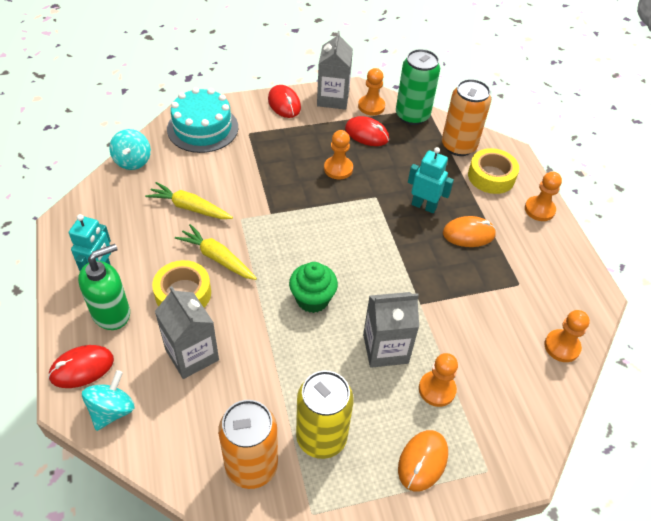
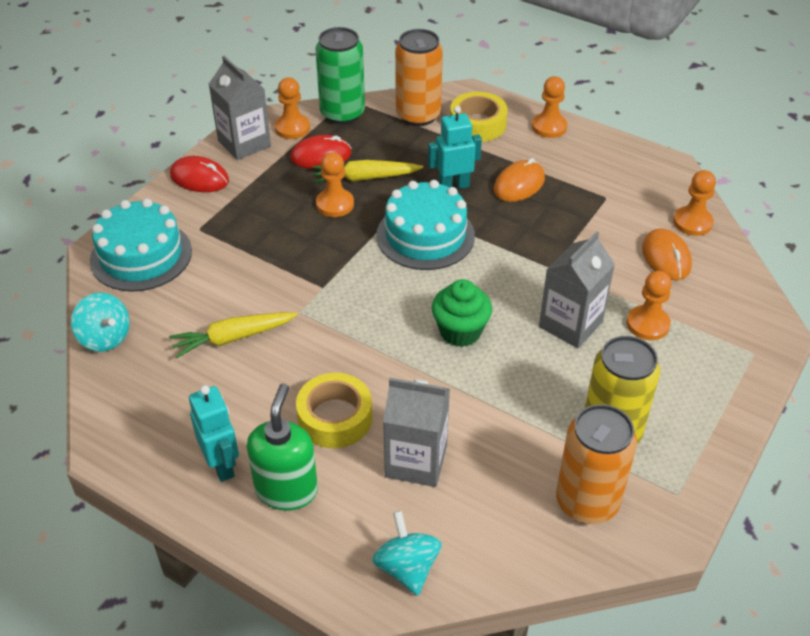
camera: 40 degrees left, 5 degrees down
red mouse [48,345,114,388] -> none
yellow carrot [175,224,257,280] -> yellow carrot moved to [313,160,423,184]
orange mouse [398,430,448,492] -> orange mouse moved to [642,229,692,280]
none -> turquoise cake [376,180,475,270]

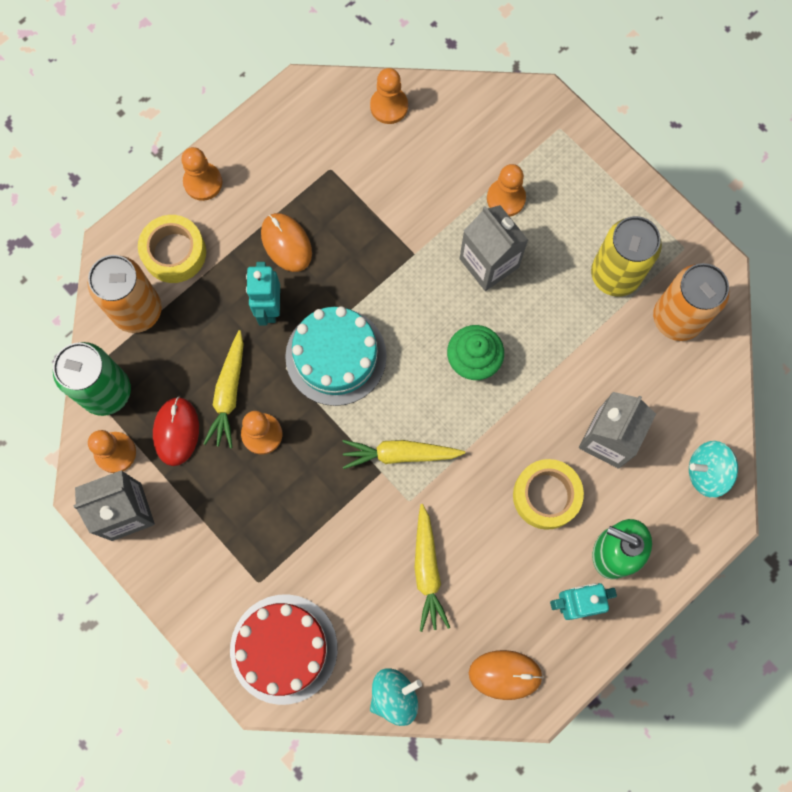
camera: 75 degrees left, 30 degrees up
turquoise cake [90,199,192,292] -> red cake [230,594,338,705]
red mouse [170,156,229,192] -> none
orange mouse [642,229,692,280] -> orange mouse moved to [469,650,543,700]
none -> yellow carrot [342,440,465,469]

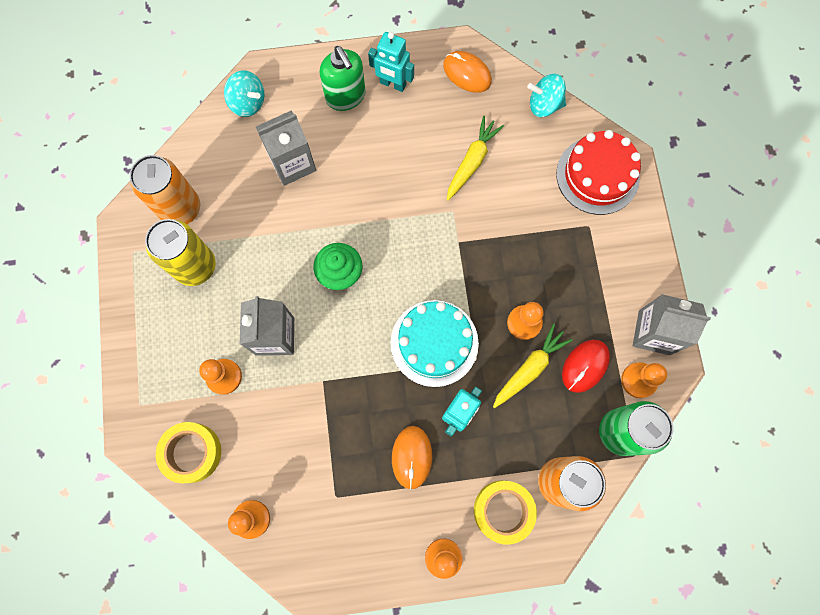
camera: 145 degrees left, 0 degrees up
yellow carrot [342,440,465,469] -> none
yellow tape [513,459,584,530] -> yellow tape moved to [156,422,221,483]

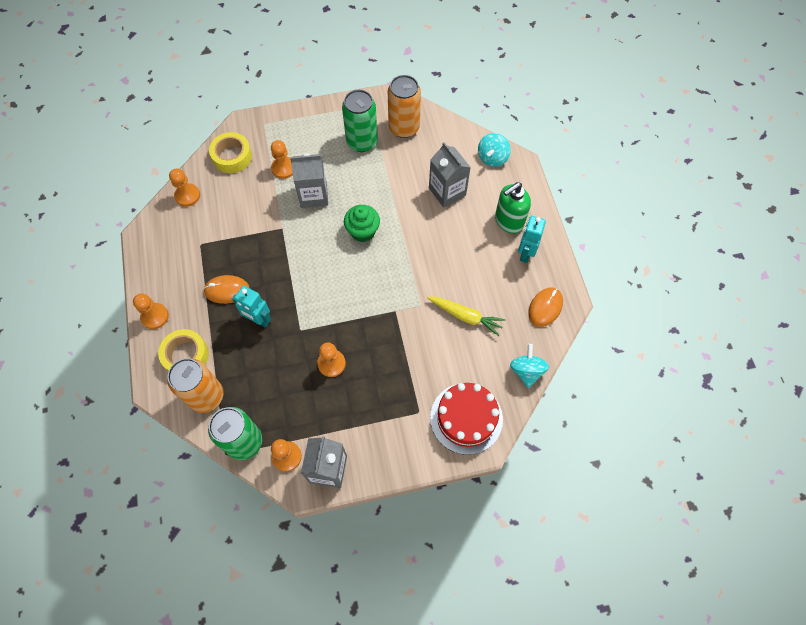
camera: 85 degrees right, 10 degrees down
yellow can [145,219,216,286] -> green can [342,90,378,152]
turquoise cake [391,300,479,387] -> none
yellow carrot [493,323,573,408] -> none
red mouse [562,340,610,393] -> none

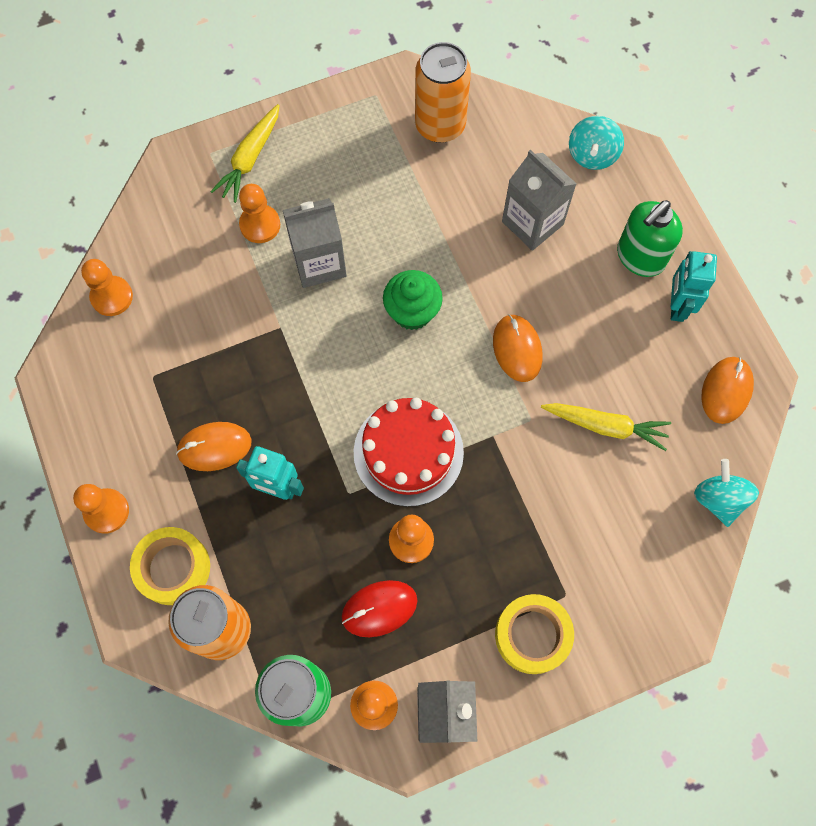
camera: 10 degrees left, 5 degrees up
yellow tape [209,132,252,173] -> yellow tape moved to [495,594,574,674]
green can [342,90,378,152] -> none
red cake [430,383,503,455] -> red cake moved to [354,398,464,507]
none -> yellow carrot [210,104,280,203]
none -> red mouse [342,580,417,637]
none -> orange mouse [493,314,543,382]

